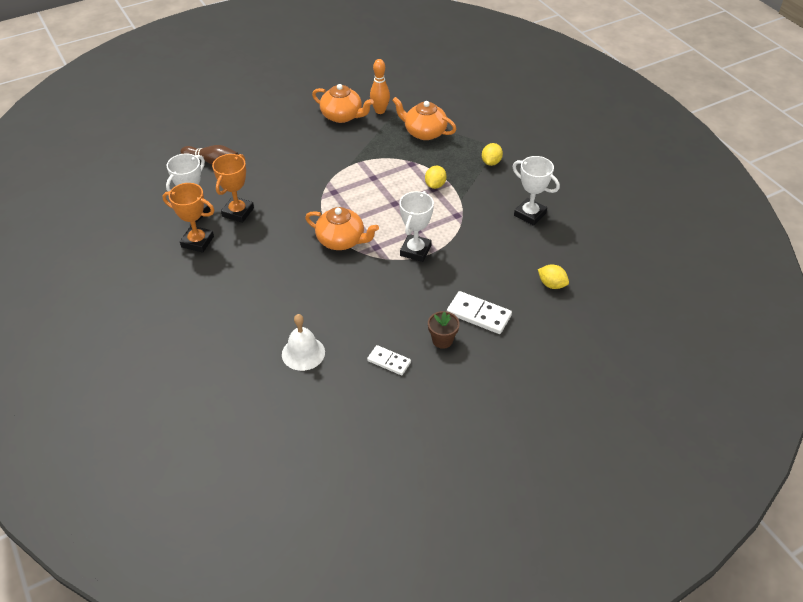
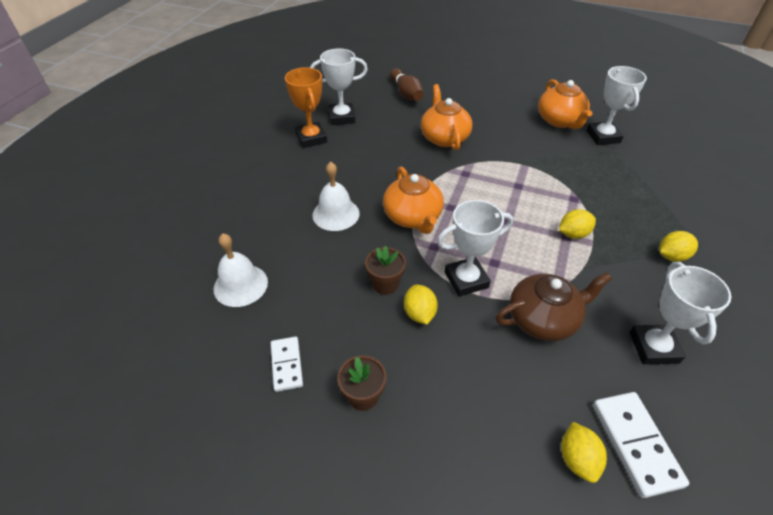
camera: 50 degrees right, 0 degrees up
orange trophy [212,154,254,223] -> none
orange bowling pin [370,59,390,114] -> white trophy [586,66,647,145]
orange teapot [392,97,456,140] -> orange teapot moved to [421,84,472,151]
white domino [447,291,512,334] -> white domino moved to [593,392,689,498]
none -> white bell [312,162,359,231]
none -> brown flower pot [365,246,406,294]
none -> yellow lemon [404,285,438,325]
none -> brown teapot [496,272,612,341]

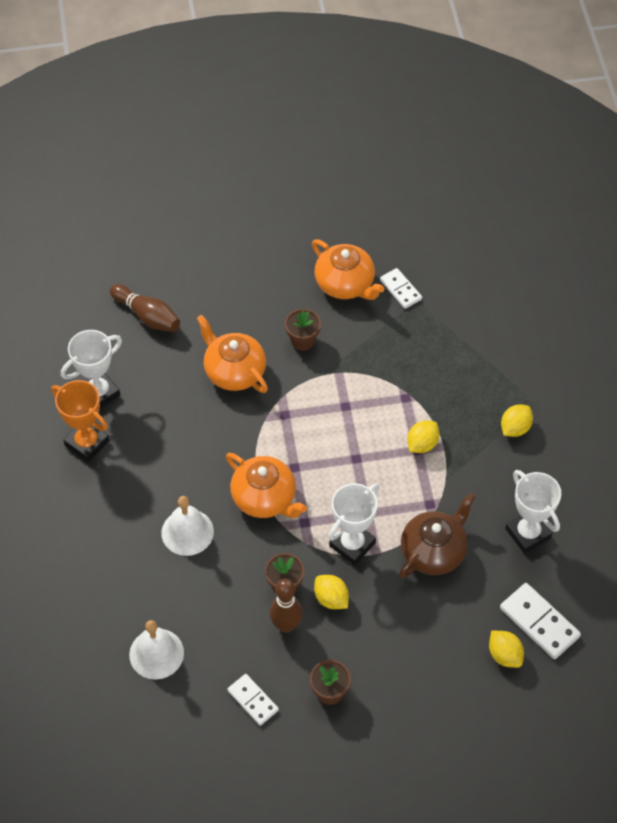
camera: 30 degrees left, 10 degrees up
white trophy [586,66,647,145] -> white domino [380,268,422,309]
none -> brown bowling pin [270,579,303,633]
none -> brown flower pot [285,309,321,351]

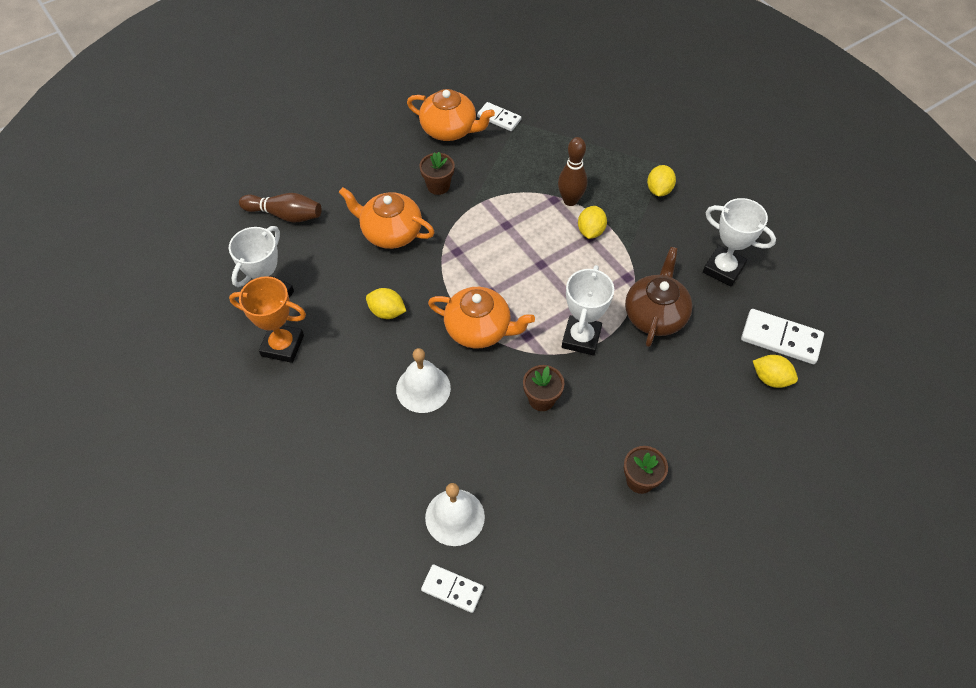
camera: 25 degrees left, 0 degrees up
white domino [227,674,279,726] -> white domino moved to [421,564,484,613]
brown bowling pin [270,579,303,633] -> brown bowling pin moved to [558,137,587,206]
yellow lemon [314,575,349,609] -> yellow lemon moved to [366,288,406,319]

